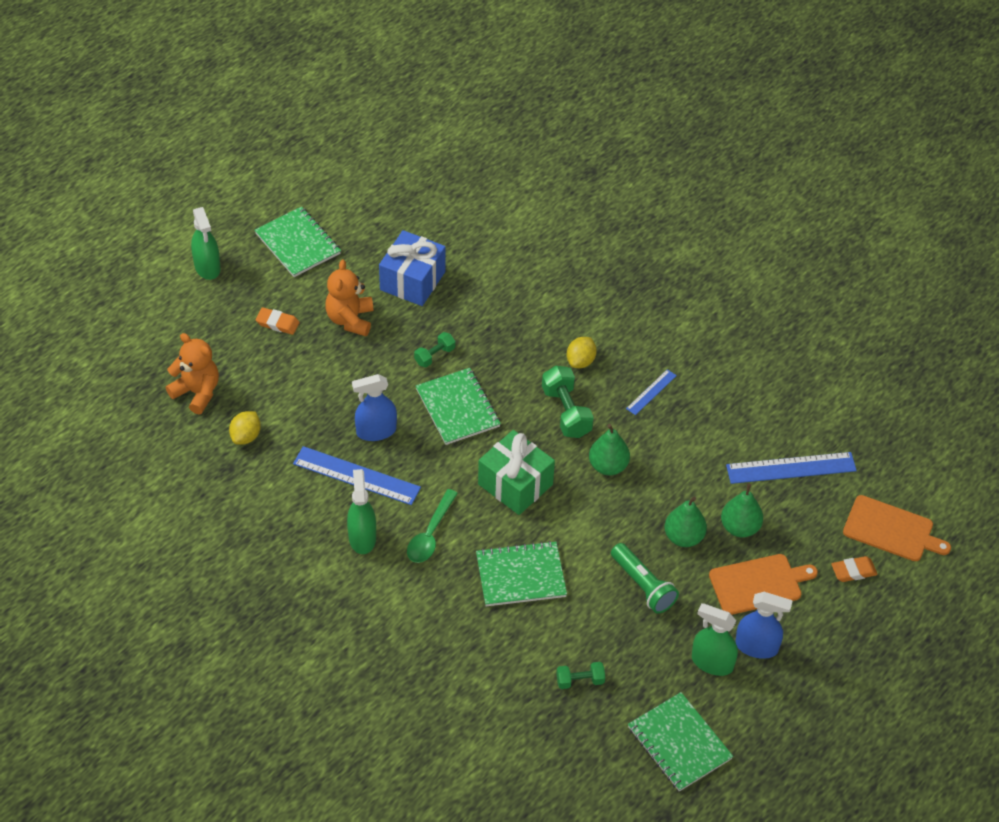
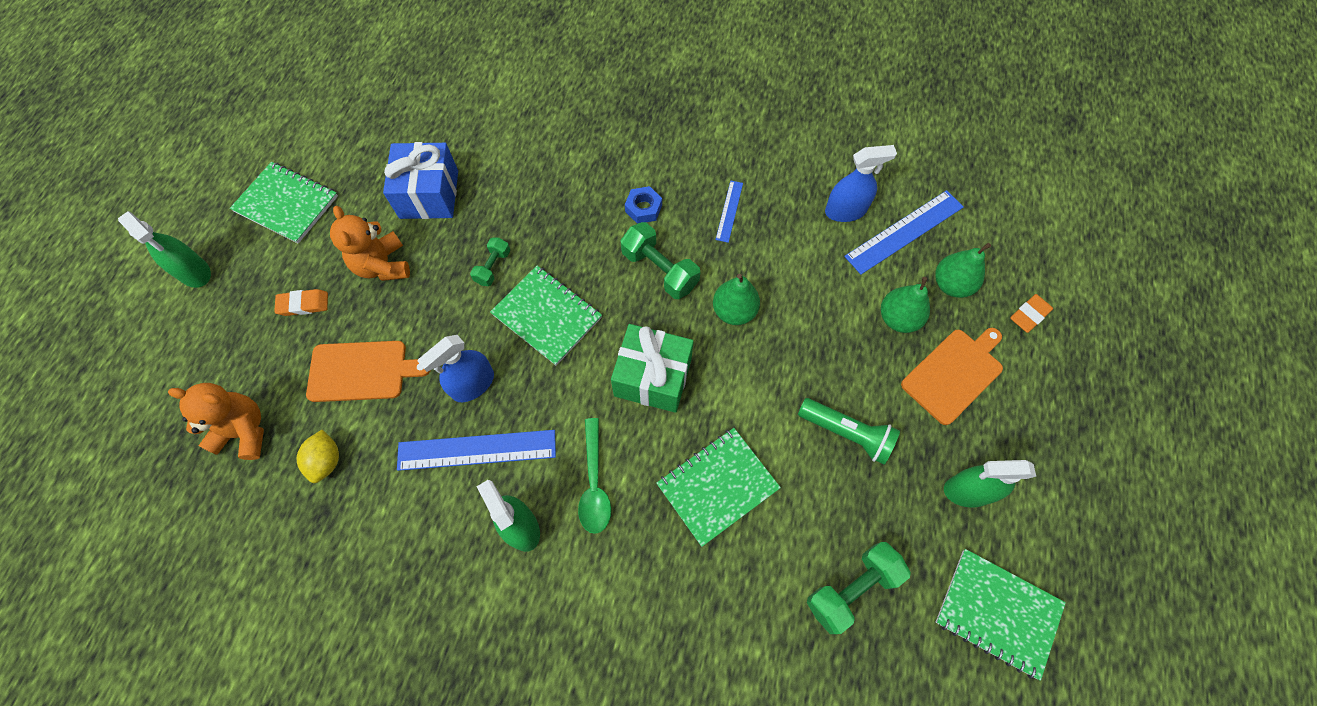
camera: 25 degrees left, 15 degrees up
green dumbbell [556,662,605,689] -> green dumbbell [807,542,911,634], size x1.71
yellow lemon [567,337,597,368] -> blue nut [625,186,662,224]
green pear [664,496,707,547] -> green pear moved to [935,243,991,298]
blue spray bottle [735,592,793,659] -> blue spray bottle moved to [825,145,897,222]
orange cutting board [843,495,951,561] -> orange cutting board moved to [306,341,431,402]

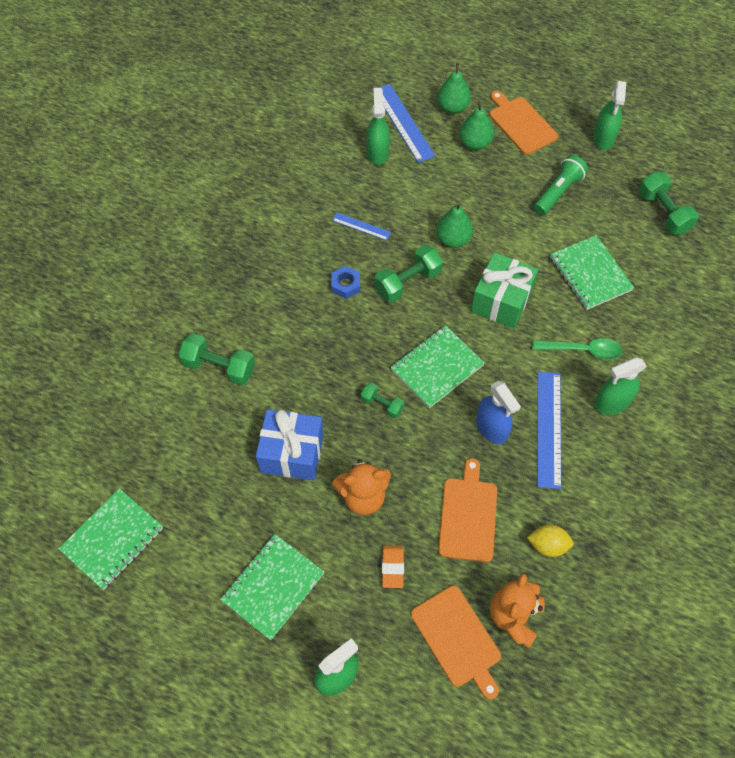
camera: 80 degrees left, 5 degrees down
blue spray bottle [825,145,897,222] -> green spray bottle [366,88,390,165]
green notebook [936,549,1066,681] -> green notebook moved to [58,488,163,590]
orange eraser [1010,294,1053,333] -> none
none -> green dumbbell [178,333,255,385]
none -> orange cutting board [411,586,501,699]

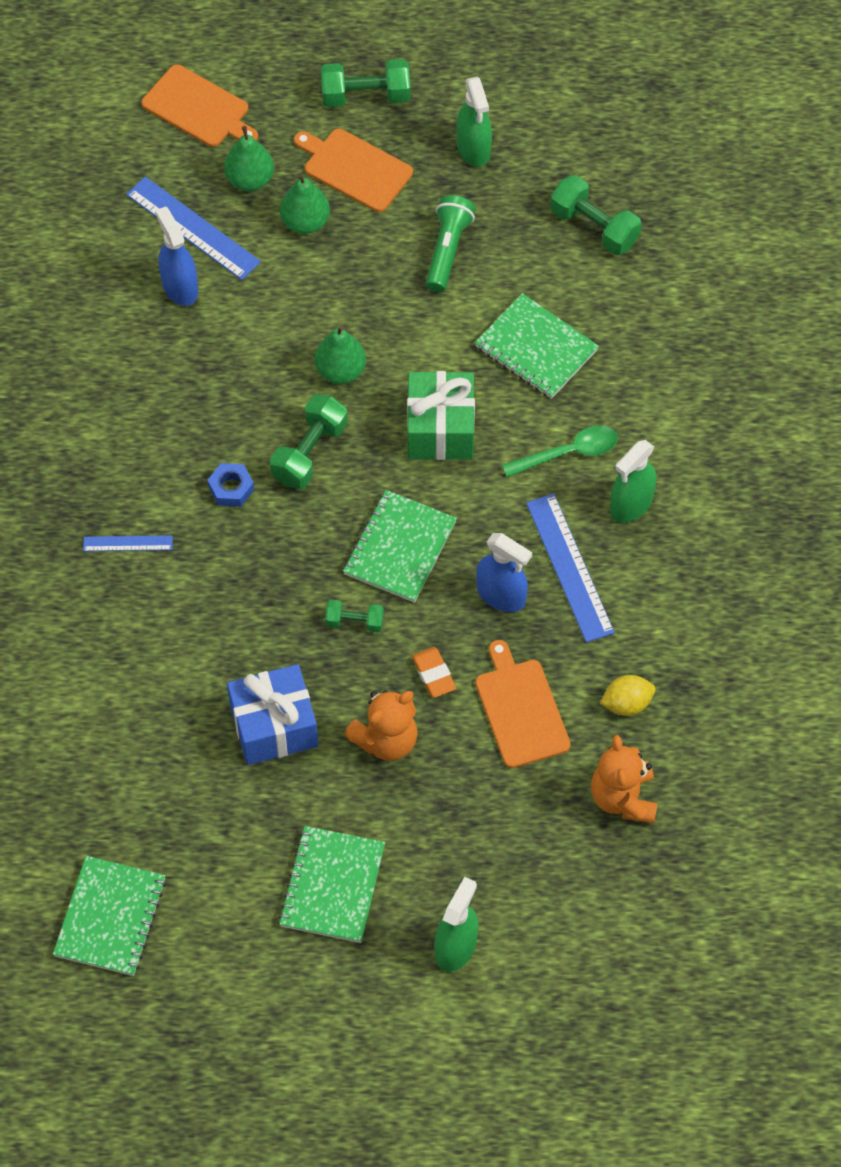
camera: 25 degrees left, 0 degrees up
green dumbbell [178,333,255,385] -> green dumbbell moved to [321,59,411,107]
blue ruler [332,213,391,240] -> blue ruler moved to [83,535,173,551]
green spray bottle [366,88,390,165] -> blue spray bottle [155,206,198,306]
orange eraser [382,545,404,588] -> orange eraser moved to [412,647,456,698]
orange cutting board [411,586,501,699] -> orange cutting board moved to [141,64,258,147]

